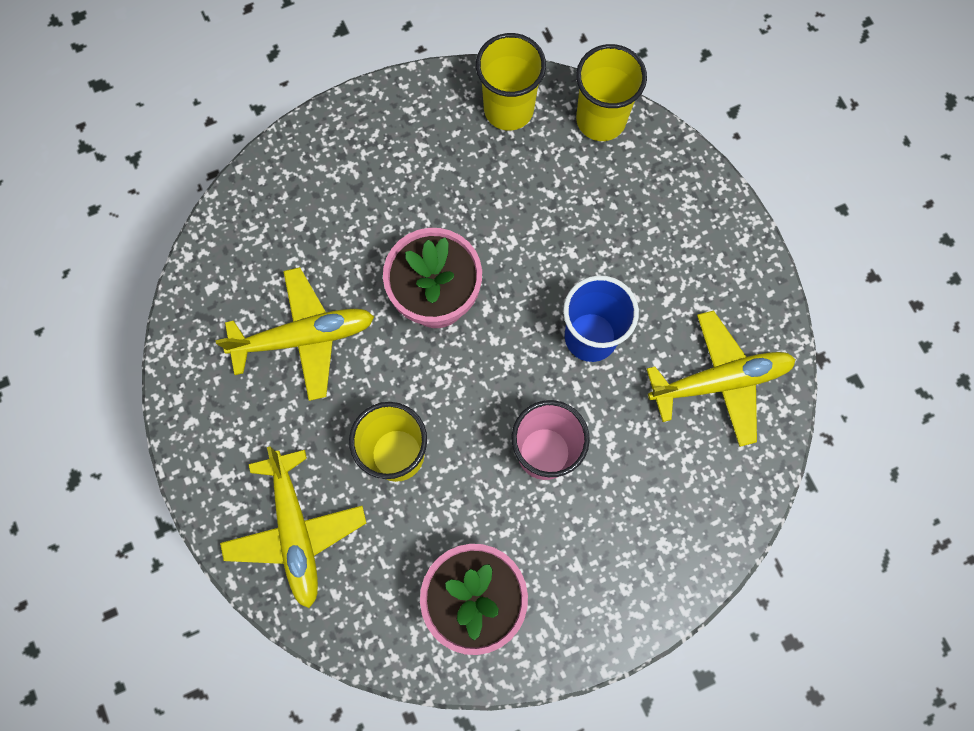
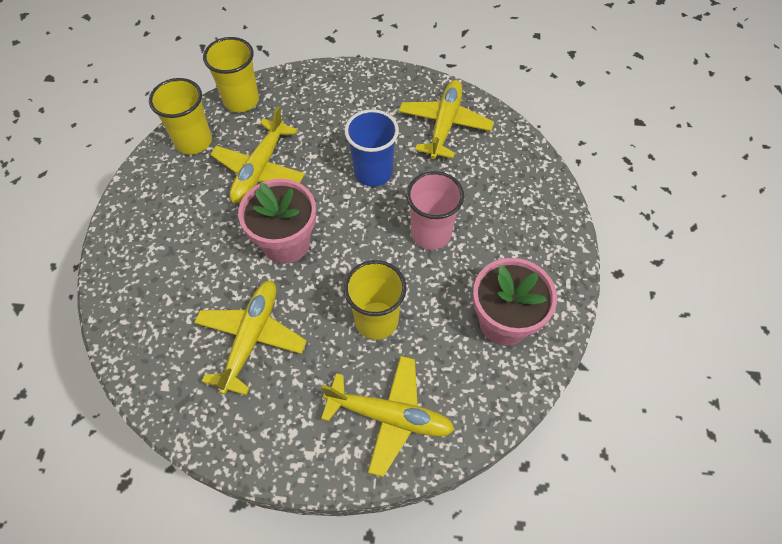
camera: 60 degrees left, 15 degrees down
none -> yellow plane [210,107,305,203]

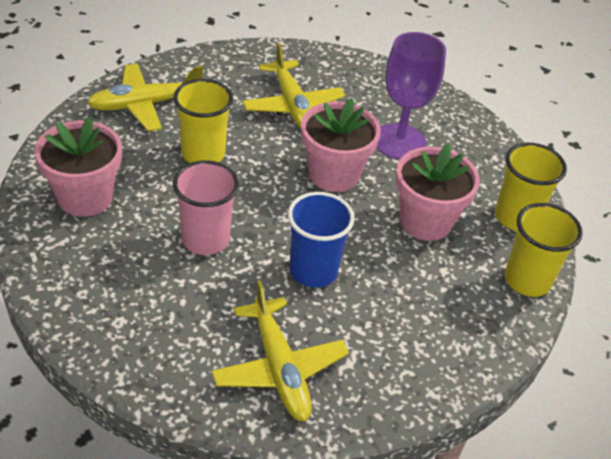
camera: 140 degrees right, 15 degrees down
yellow plane [210,107,305,203] -> pink flower pot [396,144,480,241]
none -> purple goblet [376,32,446,160]

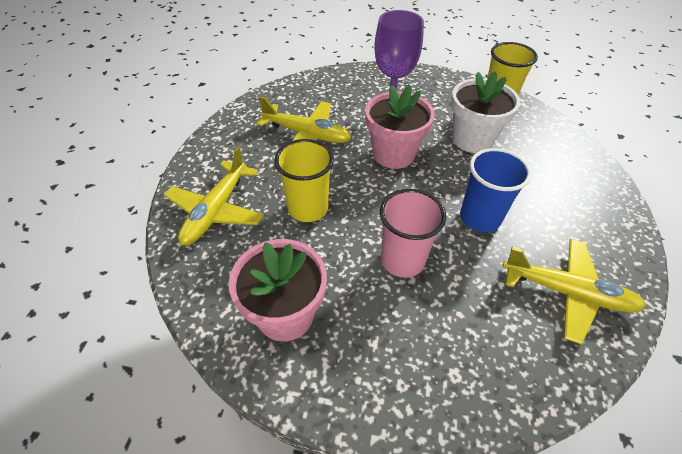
camera: 45 degrees left, 5 degrees up
pink flower pot [396,144,480,241] -> white flower pot [451,72,520,153]
yellow cup [505,203,583,297] -> none

